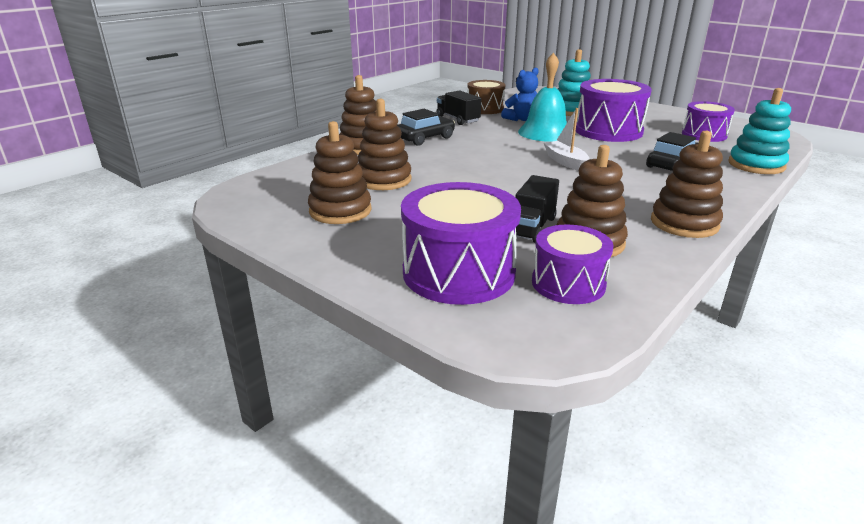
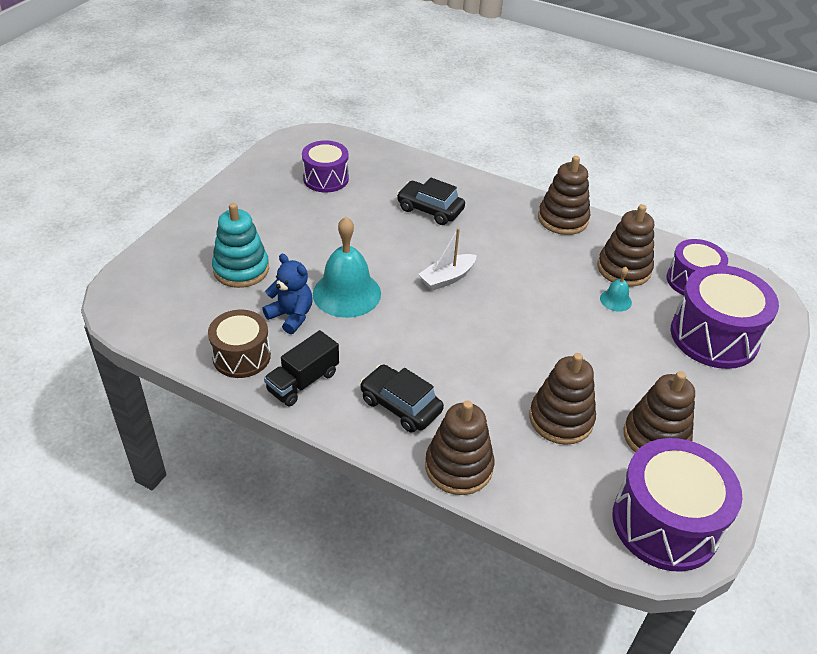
camera: 105 degrees left, 15 degrees up
black truck [515,175,559,243] -> turquoise bell [600,267,632,312]
purple drum [576,79,652,142] -> purple drum moved to [612,438,742,572]
turquoise stacking toy [728,88,791,174] -> none

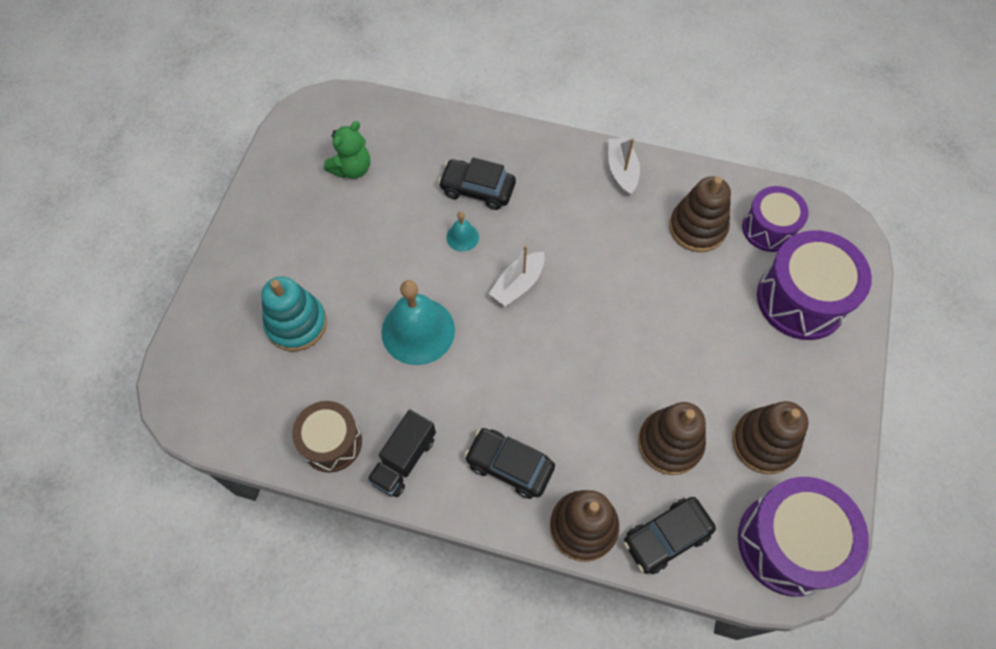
camera: 10 degrees left, 20 degrees up
blue teddy bear [263,254,313,334] -> none
purple drum [302,140,349,193] -> green teddy bear [324,121,370,179]
brown stacking toy [538,156,590,235] -> white boat [608,137,640,196]
turquoise bell [600,267,632,312] -> turquoise bell moved to [446,212,479,252]
none -> black car [624,497,716,574]

